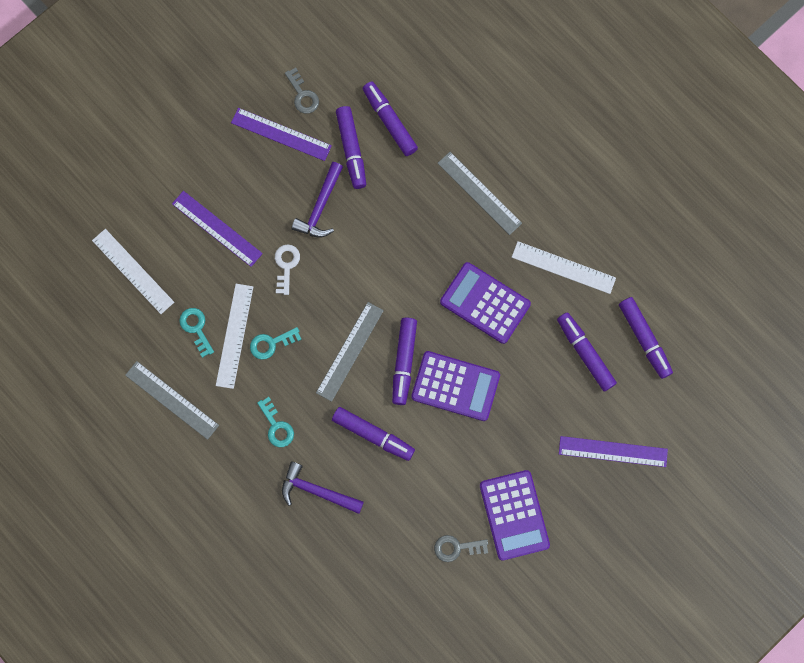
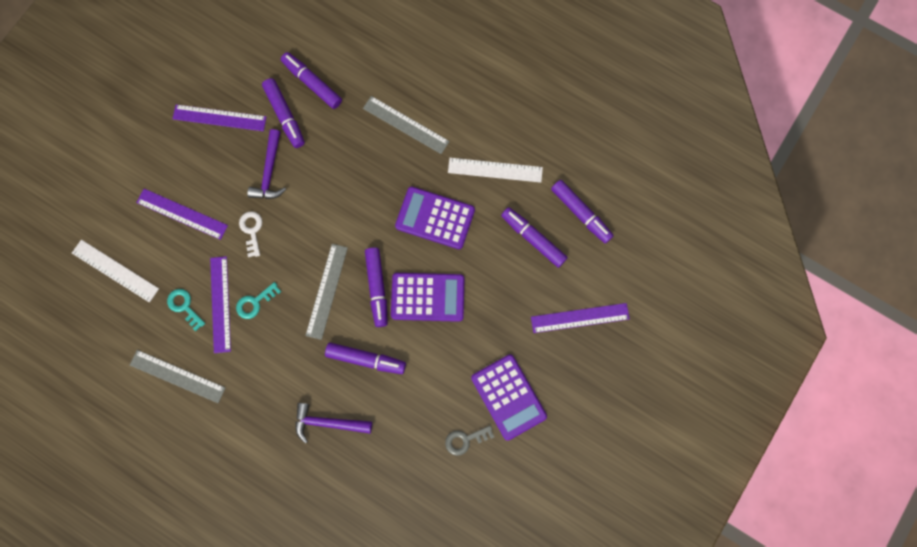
camera: 15 degrees left, 0 degrees up
white ruler [216,284,253,389] -> purple ruler [210,256,231,353]
turquoise key [257,397,294,447] -> none
grey key [285,68,319,114] -> none

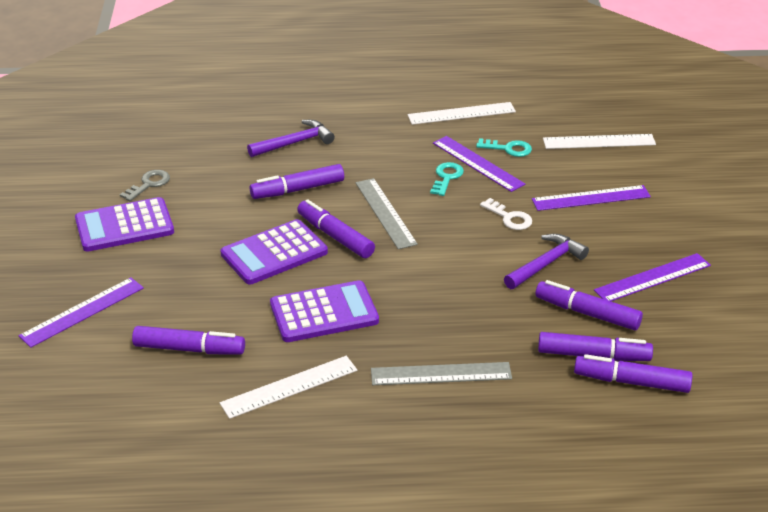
camera: 145 degrees right, 40 degrees down
grey ruler [130,350,226,403] -> white ruler [408,102,516,125]
purple hammer [247,129,286,199] -> purple hammer turned 75 degrees clockwise [504,234,589,289]
purple calculator [471,354,547,441] -> purple calculator turned 45 degrees counterclockwise [75,197,174,252]
purple marker [551,180,614,243] -> purple marker moved to [574,354,693,393]

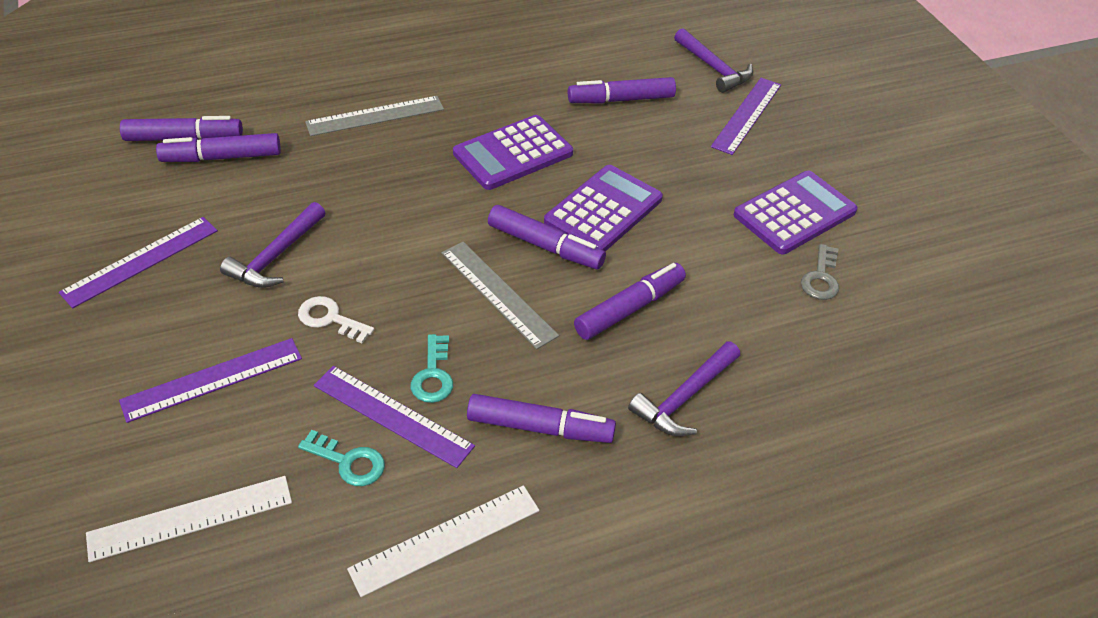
camera: 160 degrees right, 10 degrees up
white ruler [220,356,357,419] -> none
turquoise key [476,138,532,157] -> turquoise key turned 150 degrees counterclockwise [298,430,385,486]
purple marker [535,280,643,330] -> purple marker moved to [467,394,616,443]
none -> purple hammer [674,28,753,93]

